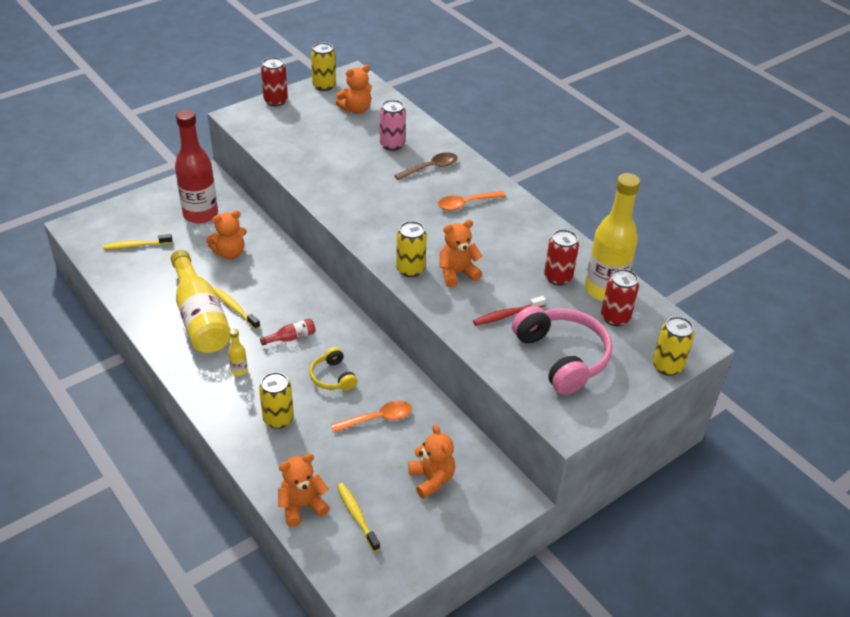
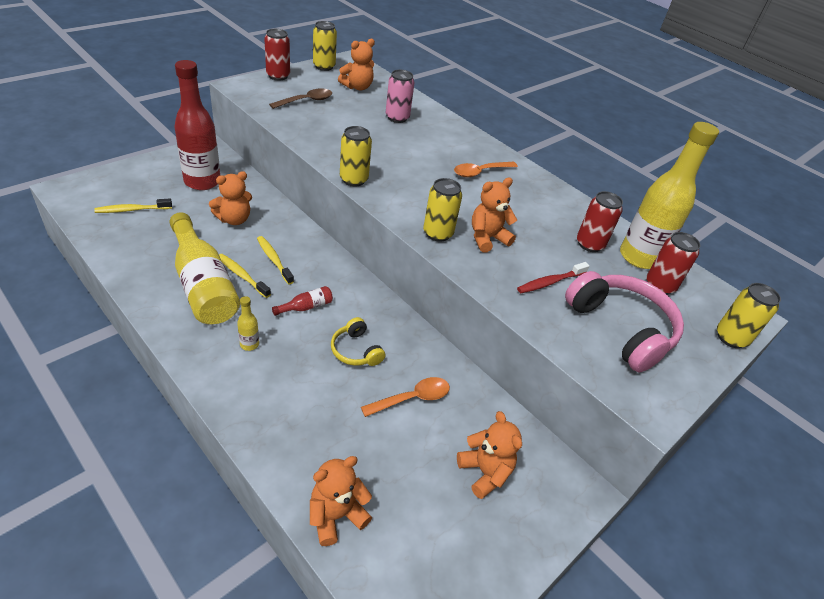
camera: 10 degrees left, 0 degrees up
yellow can [259,372,294,429] -> yellow can moved to [340,126,372,186]
yellow toothbrush [337,483,380,552] -> yellow toothbrush moved to [257,236,294,285]
brown spoon [394,152,458,180] -> brown spoon moved to [269,89,332,109]

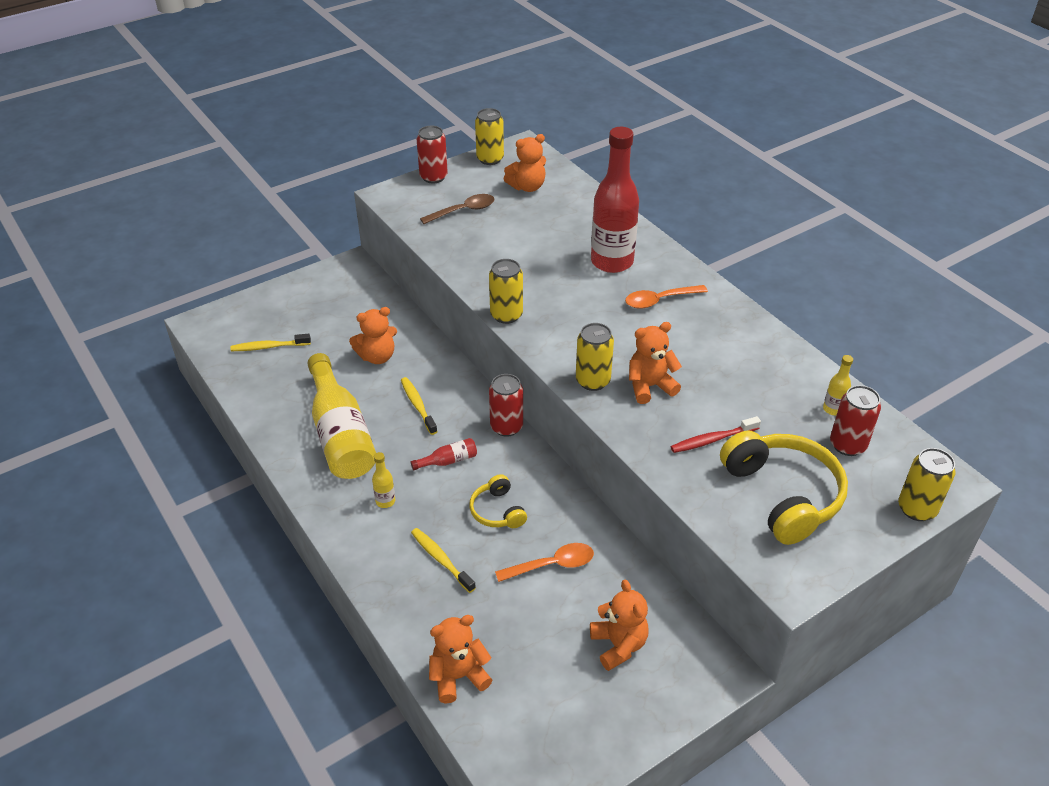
camera: 15 degrees right, 0 degrees up
red bottle [174,60,220,190] -> red bottle moved to [591,127,639,273]
yellow toothbrush [219,254,271,298] -> yellow toothbrush moved to [411,528,476,593]
pink can [385,70,415,123] -> none
pink headphones [565,271,684,372] -> yellow headphones [720,431,848,545]
red can [577,191,623,252] -> red can moved to [489,374,523,437]
yellow bottle [620,122,719,269] -> yellow bottle [823,355,853,415], size x0.41

